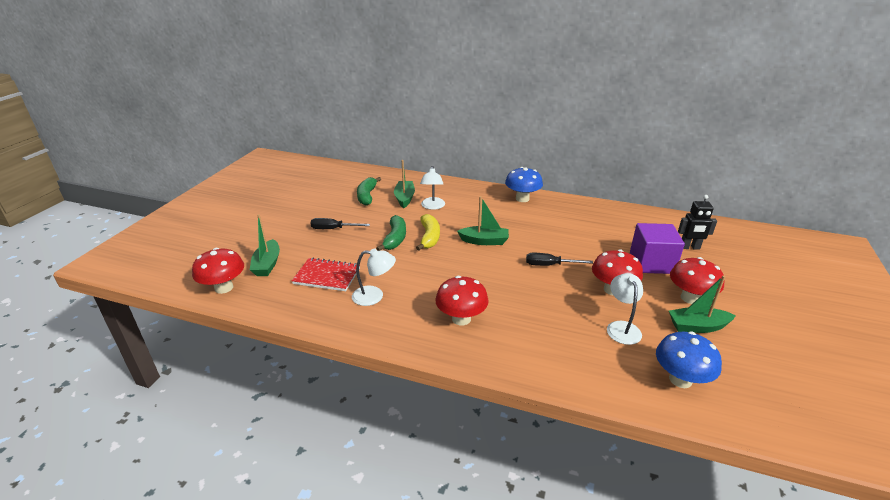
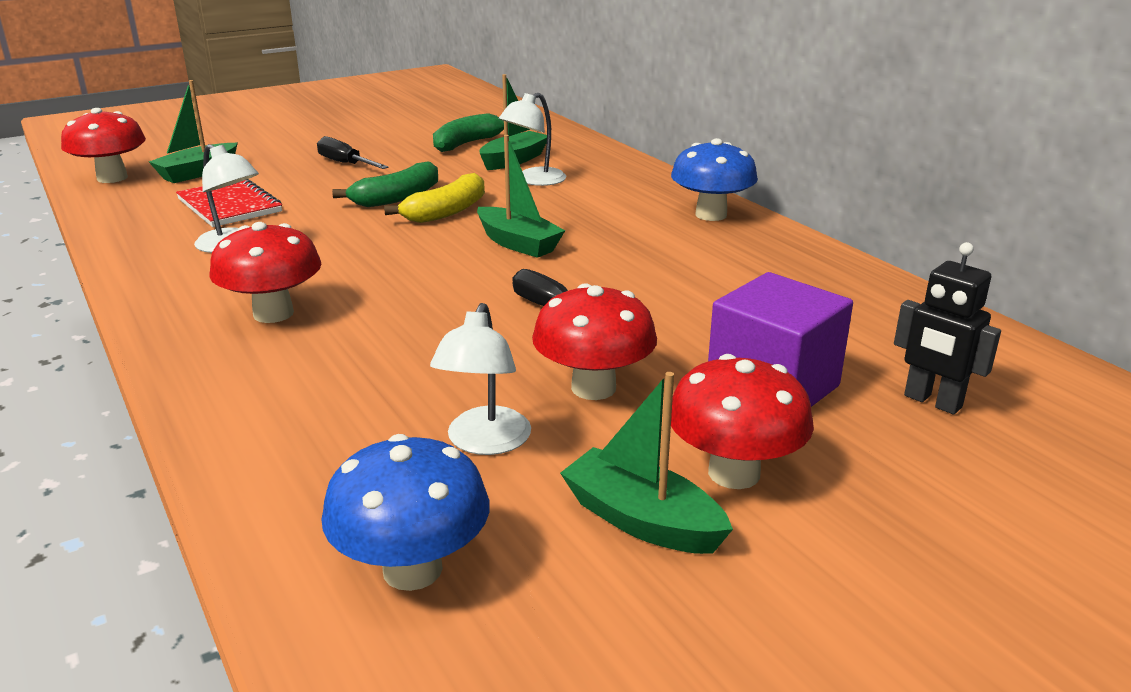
camera: 40 degrees right, 5 degrees down
white lamp [607,273,643,345] -> white lamp turned 150 degrees clockwise [430,303,531,455]

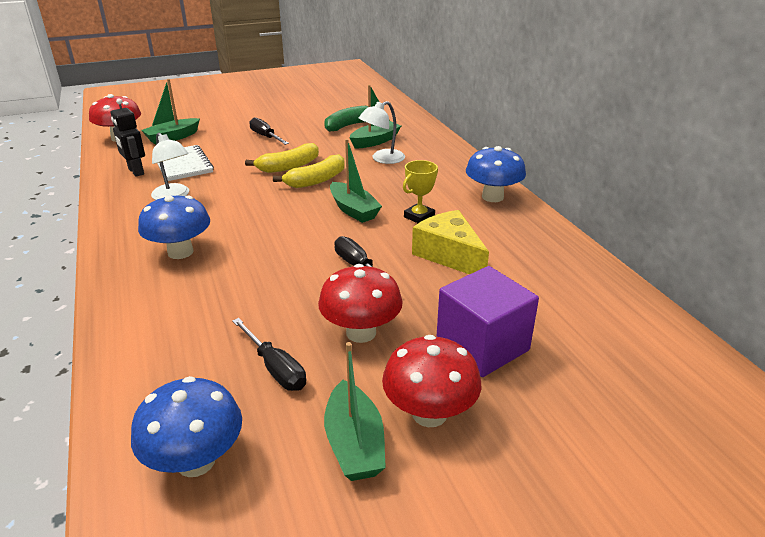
camera: 10 degrees right, 5 degrees up
red notebook [176,179,282,227] -> white notebook [157,145,214,181]
red mushroom [209,222,321,323] -> blue mushroom [138,195,210,259]
green banana [332,162,438,207] -> yellow banana [245,143,319,173]
white lamp [430,303,531,455] -> black screwdriver [232,318,306,391]
green boat [560,372,733,554] -> green boat turned 150 degrees counterclockwise [324,342,386,481]
black robot [894,242,1001,414] -> black robot moved to [111,98,145,177]
none -> yellow trophy [403,160,438,223]
none -> yellow cheese [412,210,489,274]

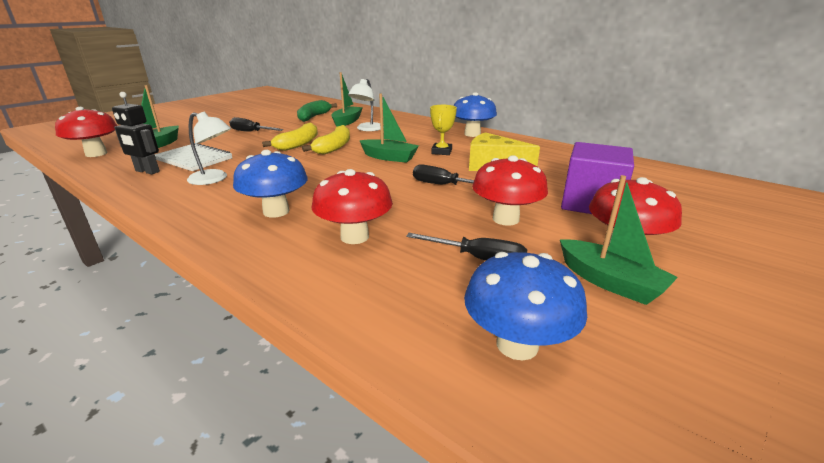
camera: 30 degrees left, 5 degrees down
none -> red mushroom [311,169,393,244]

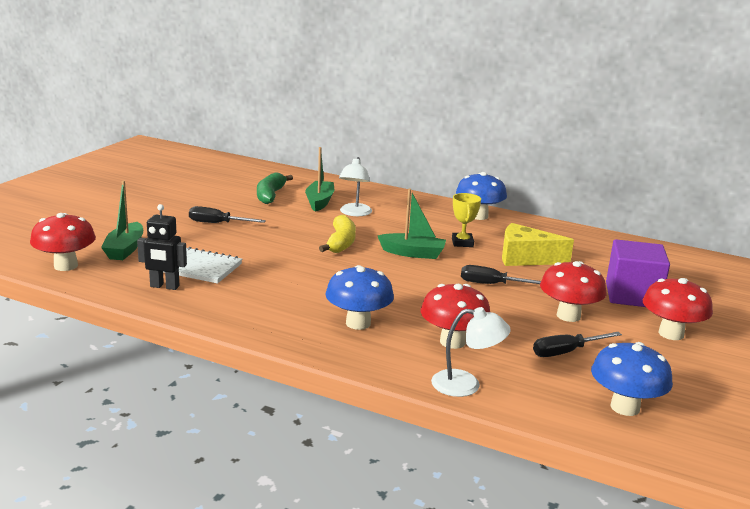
camera: 15 degrees left, 5 degrees down
white lamp [187,112,231,185] -> white lamp moved to [431,307,511,397]
yellow banana [262,123,318,151] -> none
black screwdriver [406,233,527,261] -> black screwdriver turned 150 degrees clockwise [533,332,622,357]
green boat [560,175,678,305] -> none

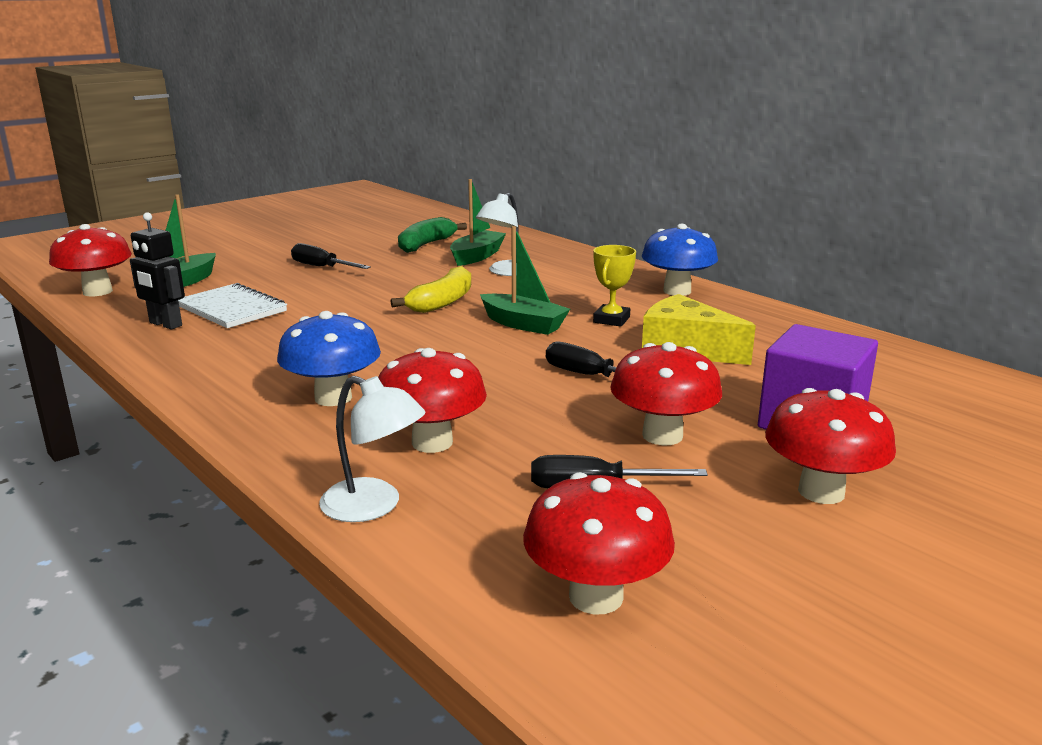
camera: 25 degrees right, 0 degrees up
blue mushroom [591,342,673,416] -> red mushroom [523,472,675,615]

